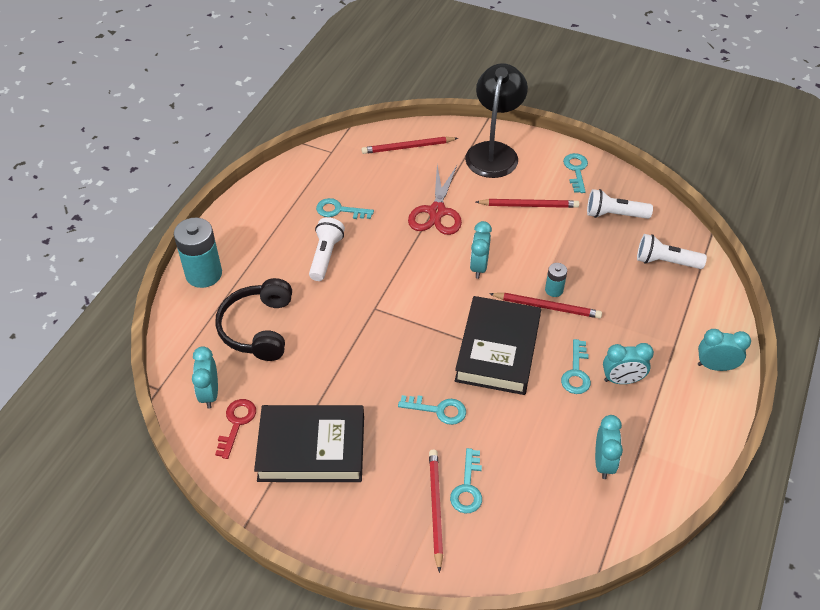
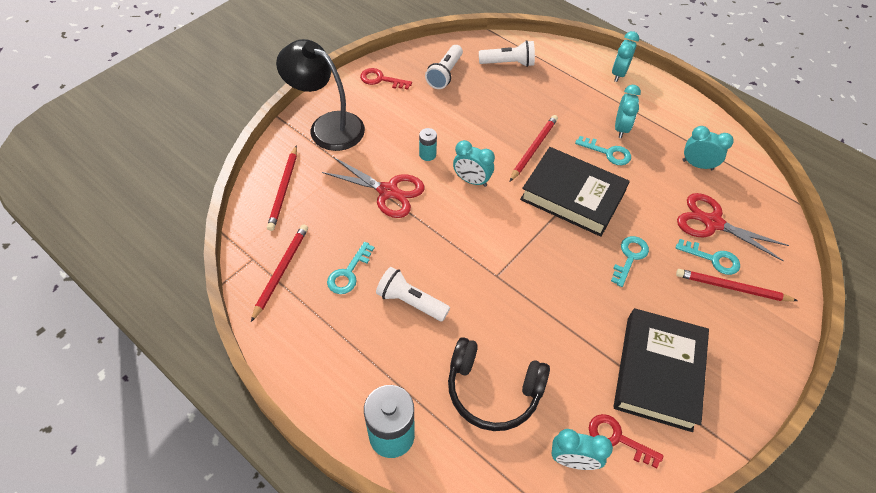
camera: 75 degrees left, 5 degrees up
red pencil [476,199,579,208] -> red pencil moved to [251,224,308,322]
turquoise battery [545,263,567,297] -> turquoise battery moved to [419,128,437,161]
turquoise key [563,153,588,193] -> red key [360,68,412,89]
white flashlight [637,234,707,269] -> white flashlight turned 120 degrees counterclockwise [479,40,535,67]
none -> red scissors [677,193,789,262]

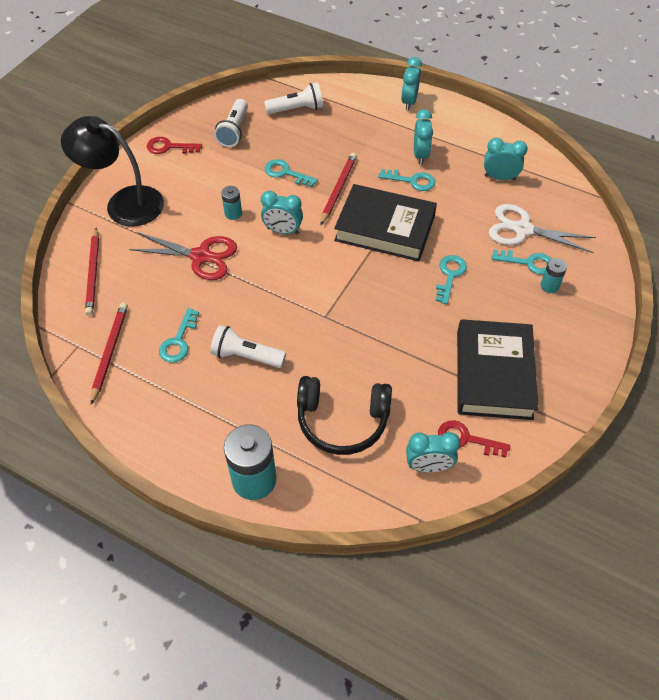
camera: 10 degrees left, 0 degrees up
red pencil [676,269,798,301] -> turquoise battery [540,258,567,293]
red scissors [677,193,789,262] -> white scissors [489,204,596,253]
none -> turquoise key [265,159,318,187]

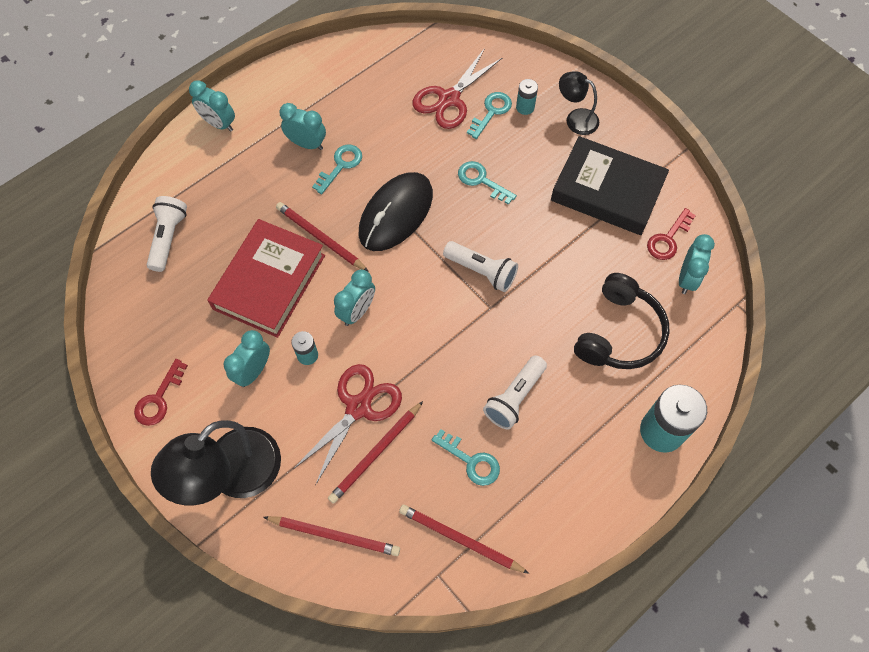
camera: 70 degrees left, 10 degrees up
white flashlight [214,99,248,147] -> white flashlight moved to [443,241,518,292]
turquoise key [265,159,318,187] -> red book [207,219,325,338]
black book [334,184,437,262] -> black mouse [359,172,433,251]
turquoise clock [484,138,528,180] -> turquoise clock moved to [224,330,270,387]
white scissors [489,204,596,253] -> red scissors [412,48,503,129]
none -> red pencil [328,401,423,504]
none -> black lamp [559,71,599,135]

